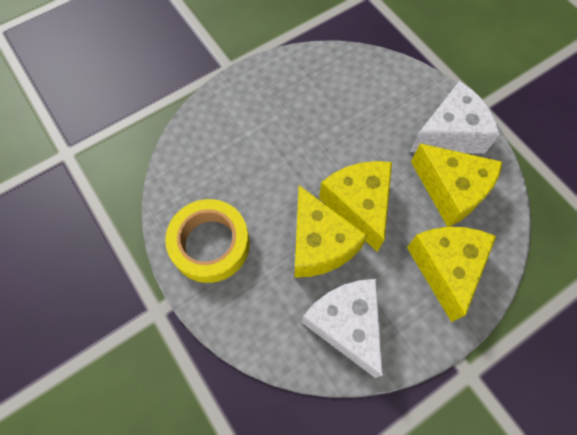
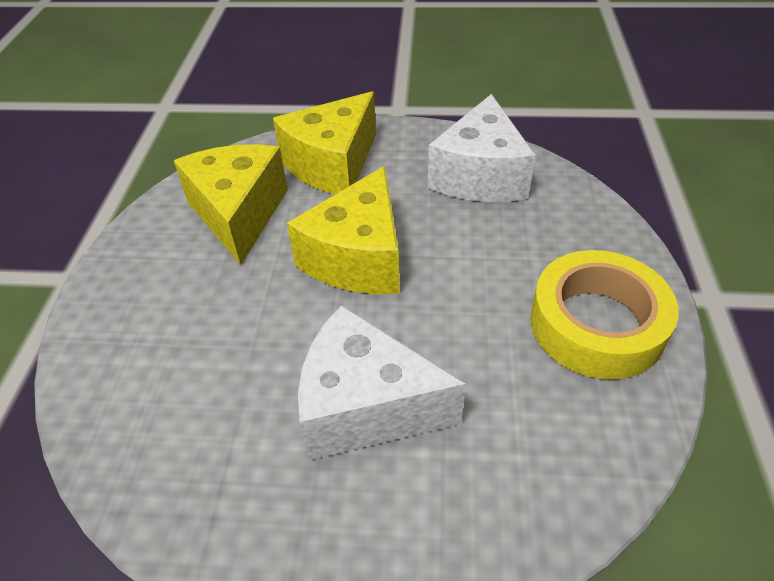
camera: 140 degrees left, 20 degrees down
yellow cheese [294,185,368,278] -> none
white cheese [410,81,500,154] -> white cheese moved to [298,305,466,460]

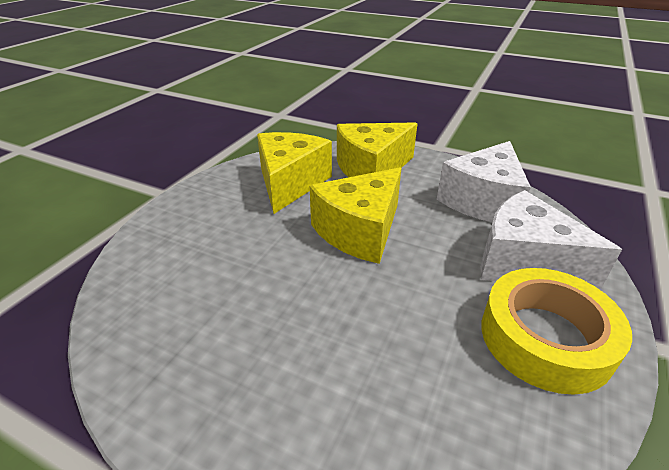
camera: 20 degrees right, 10 degrees down
white cheese [298,305,466,460] -> white cheese moved to [480,190,622,290]

